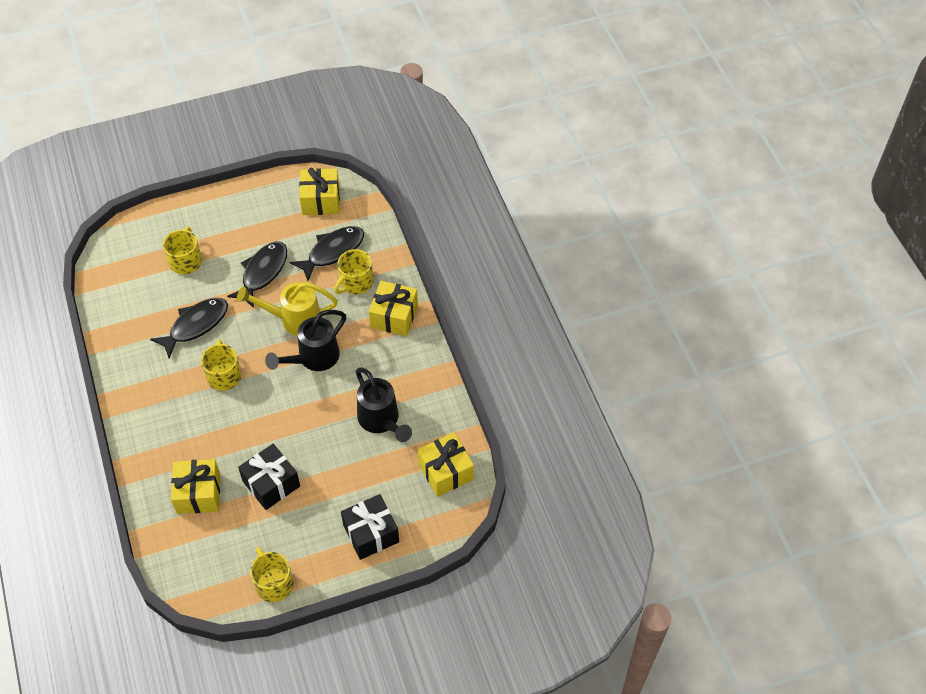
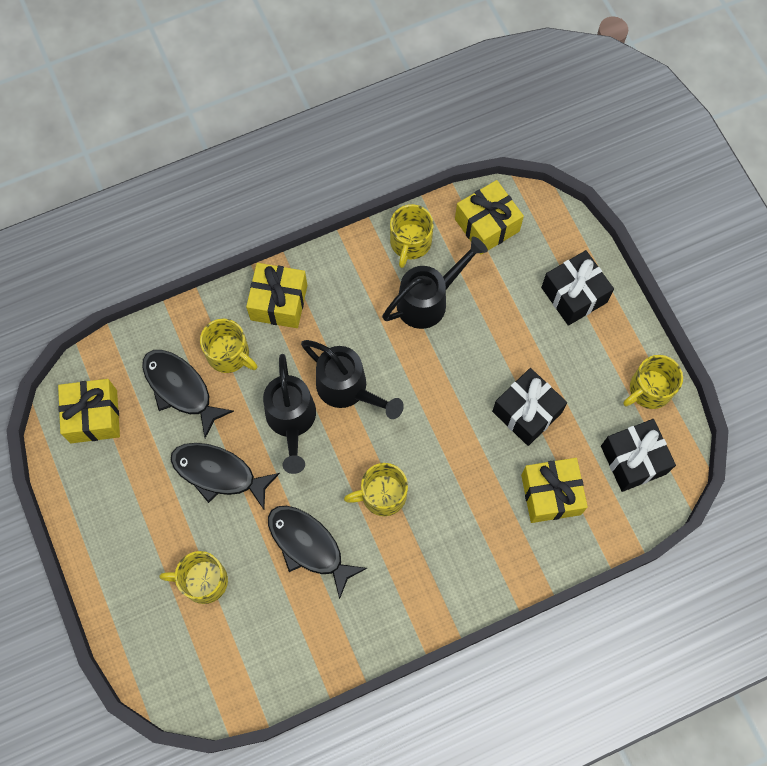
camera: 95 degrees left, 15 degrees up
yellow watering can [237,282,338,336] -> black watering can [263,354,316,474]
none -> yellow mug [390,204,434,268]
none -> black gift [601,419,676,492]

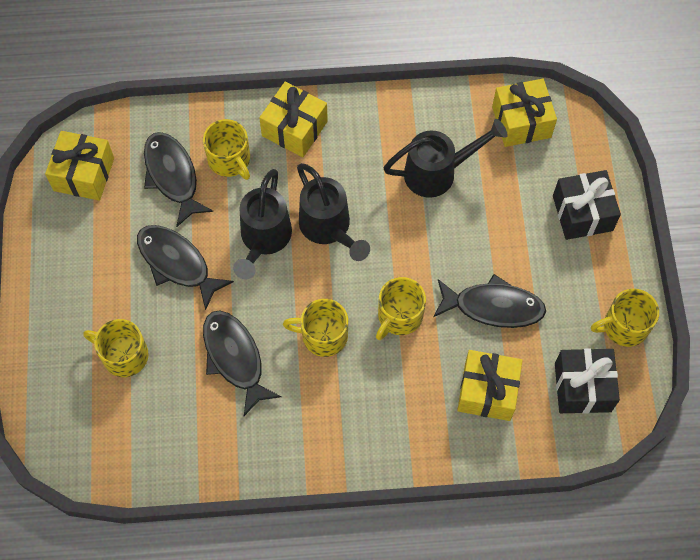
camera: 20 degrees right, 5 degrees down
yellow mug [390,204,434,268] -> yellow mug moved to [376,277,426,340]
black gift [492,368,567,446] -> black fish [433,274,546,328]

